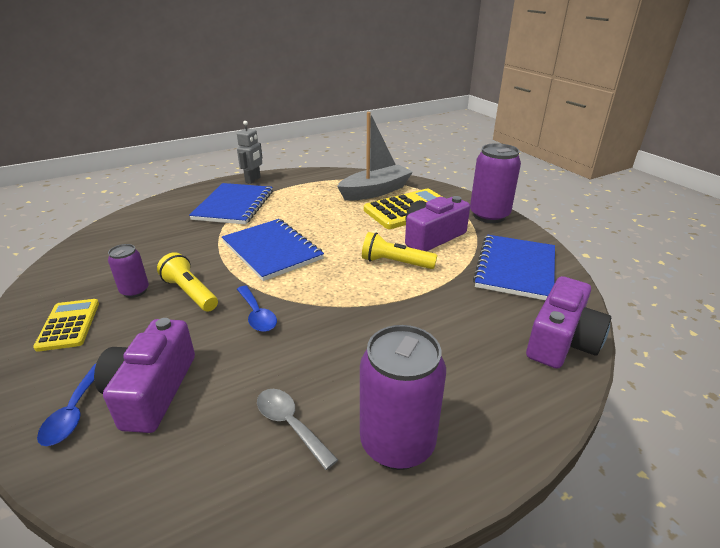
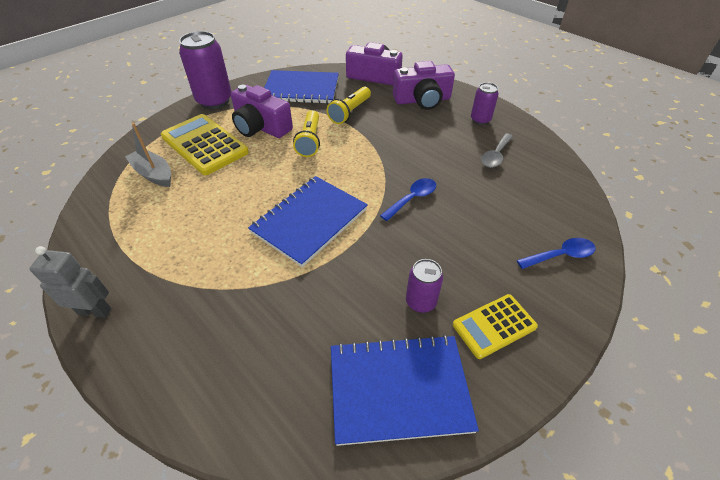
camera: 105 degrees left, 15 degrees up
purple camera [94,318,195,433] -> purple camera moved to [393,61,455,110]
yellow flashlight [157,252,218,312] -> yellow flashlight moved to [327,87,371,124]
blue notebook [189,183,273,225] -> blue notebook moved to [331,334,479,446]
grey boat [337,112,413,201] -> grey boat [125,123,171,187], size x0.64
purple can [360,325,446,470] -> purple can [471,82,499,125], size x0.54

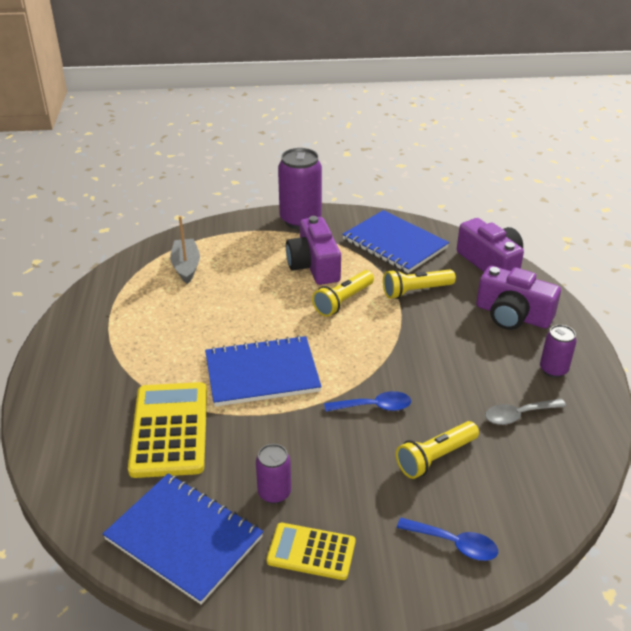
camera: 40 degrees right, 10 degrees down
grey robot [29,246,111,318] -> none
yellow calculator [161,114,249,175] -> yellow calculator moved to [128,382,207,478]
none -> yellow flashlight [396,421,479,479]

